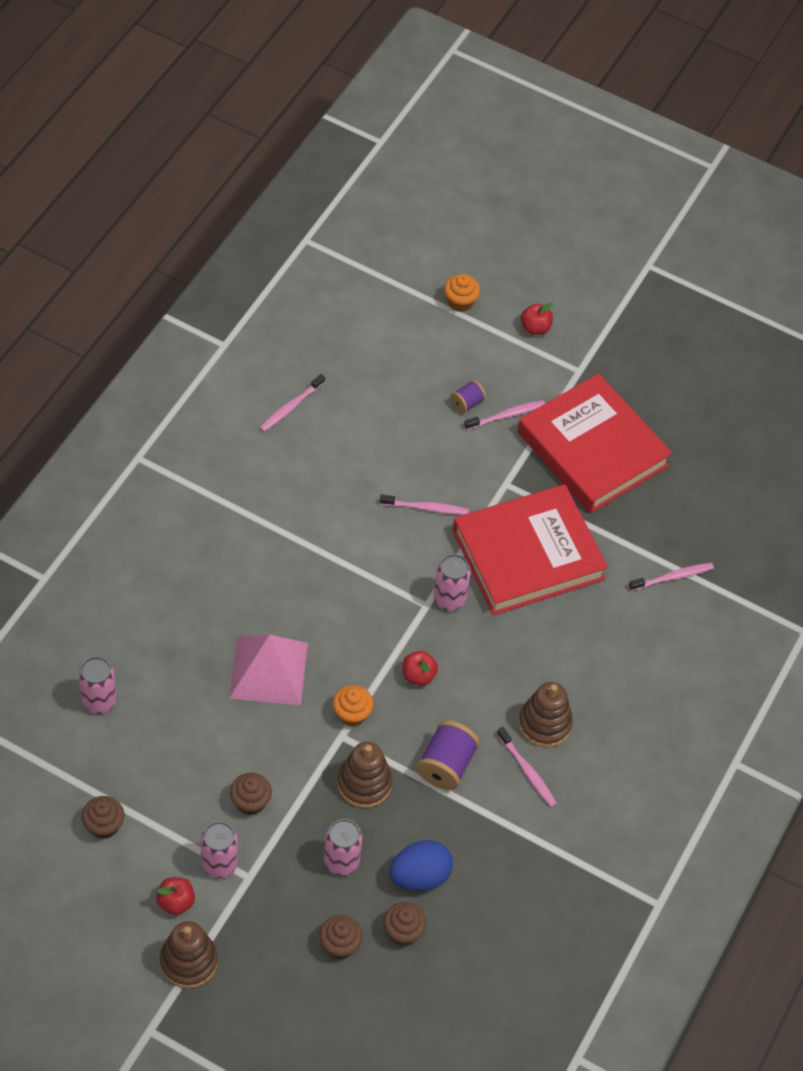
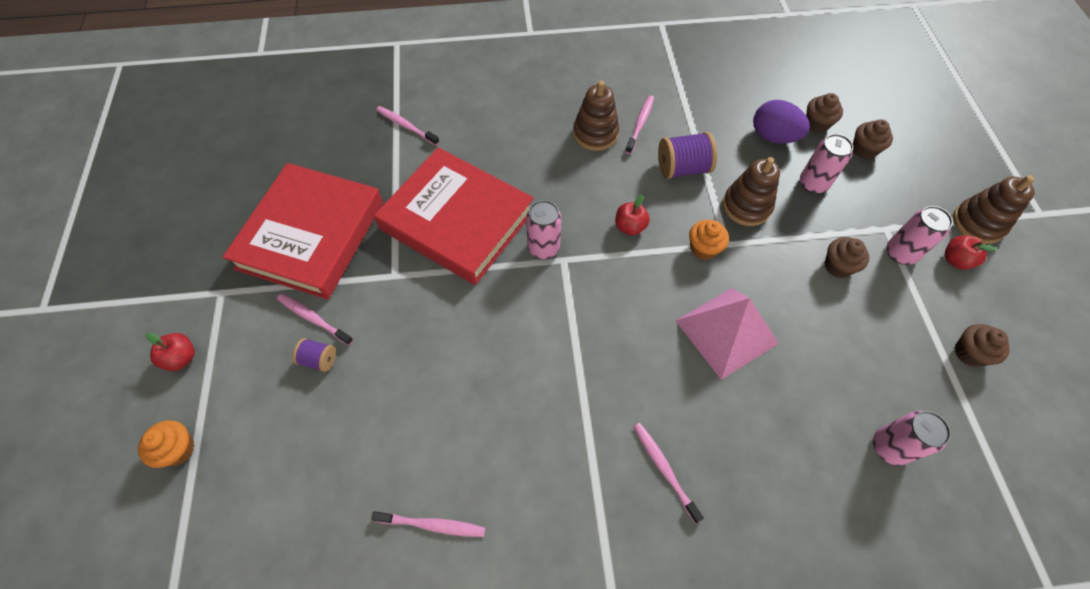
camera: 120 degrees left, 5 degrees up
pink toothbrush [380,494,469,515] -> pink toothbrush moved to [634,423,704,523]
blue egg [389,840,453,891] -> purple egg [753,100,810,144]

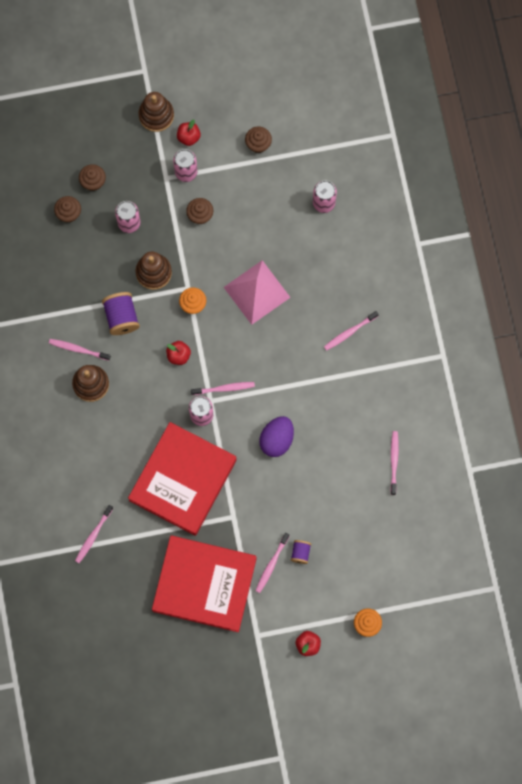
camera: 95 degrees left, 15 degrees up
purple egg [753,100,810,144] -> purple egg moved to [259,416,294,457]
none -> pink toothbrush [191,382,255,395]

